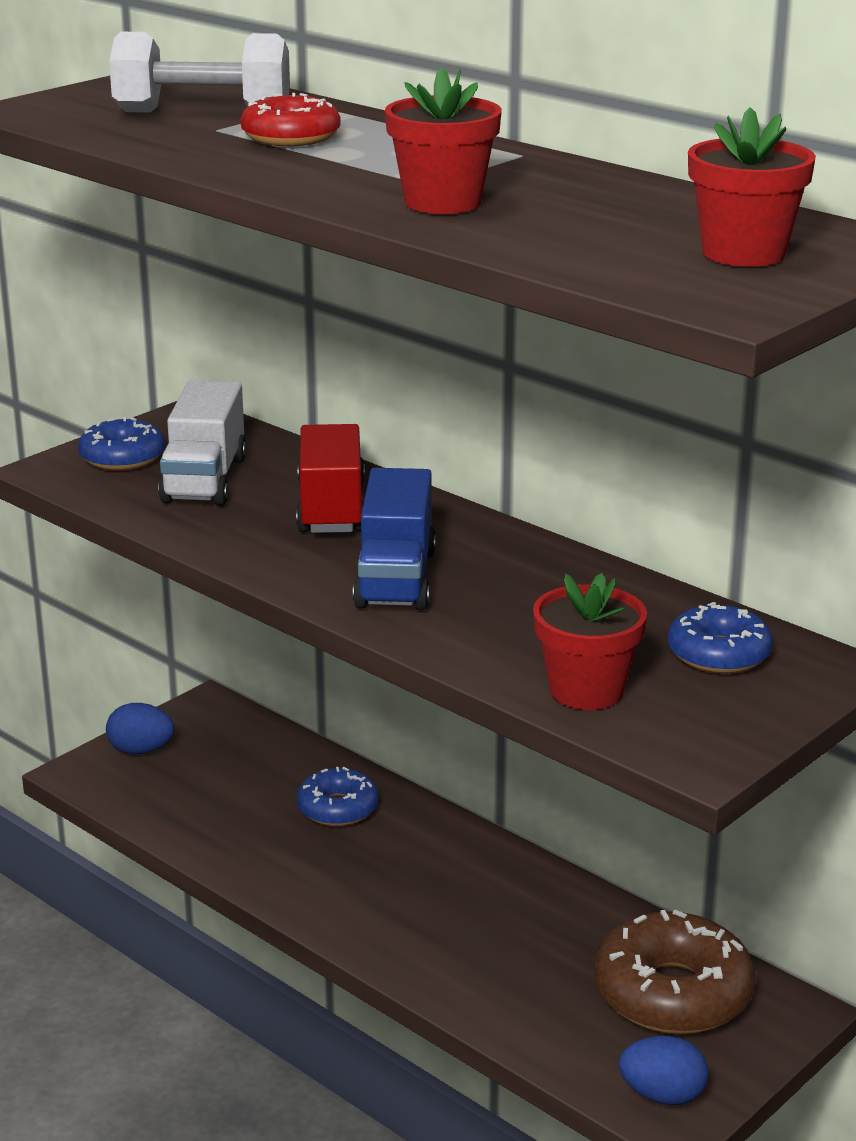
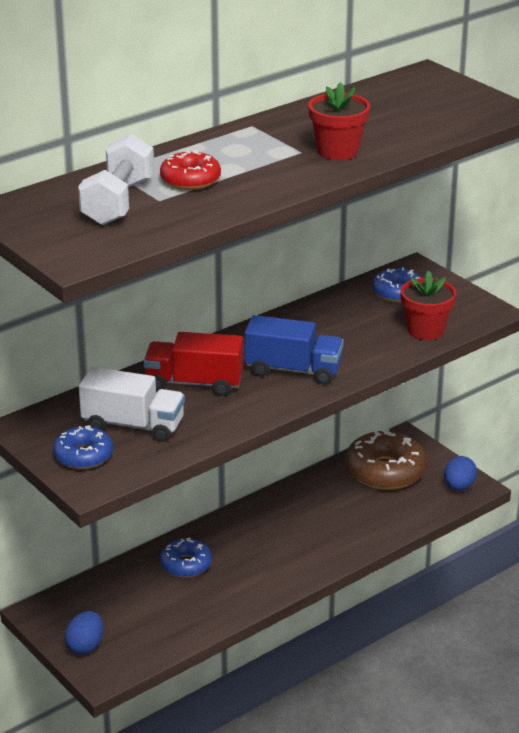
camera: 80 degrees left, 5 degrees up
red flower pot [688,107,816,267] -> none

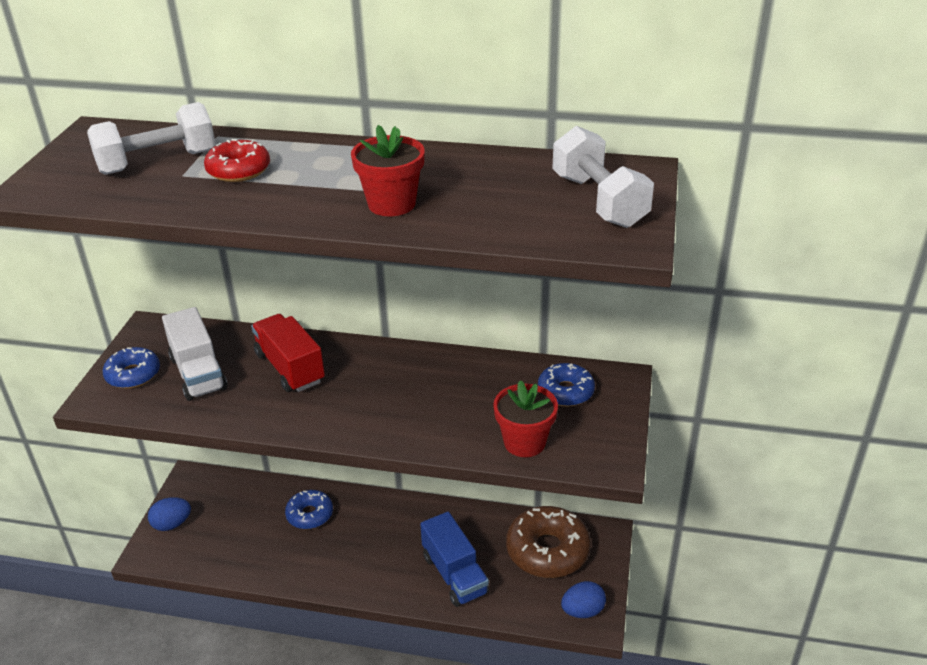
camera: 50 degrees right, 5 degrees up
blue truck [244,315,344,384] -> blue truck moved to [420,512,489,607]
none -> white dumbbell [552,126,654,228]

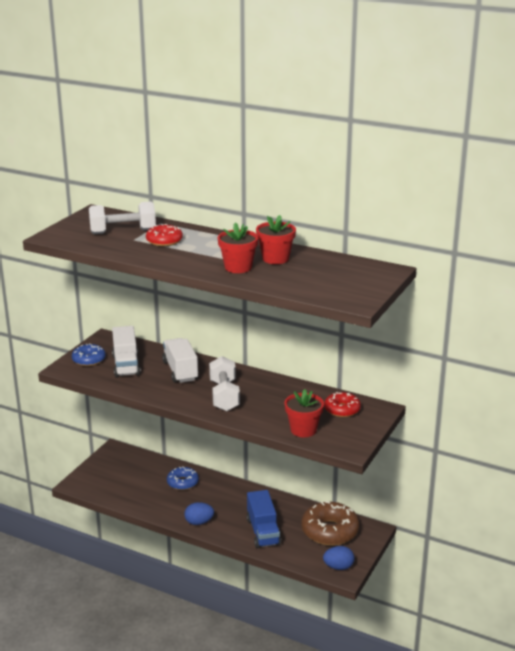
camera: 15 degrees right, 10 degrees down
blue egg [148,497,191,531] -> blue egg moved to [184,502,214,525]
red truck [251,314,325,392] -> white truck [162,338,199,383]
blue donut [538,363,595,406] -> red donut [324,392,361,417]
white dumbbell [552,126,654,228] -> white dumbbell moved to [209,356,240,411]
none -> red flower pot [256,215,296,264]

